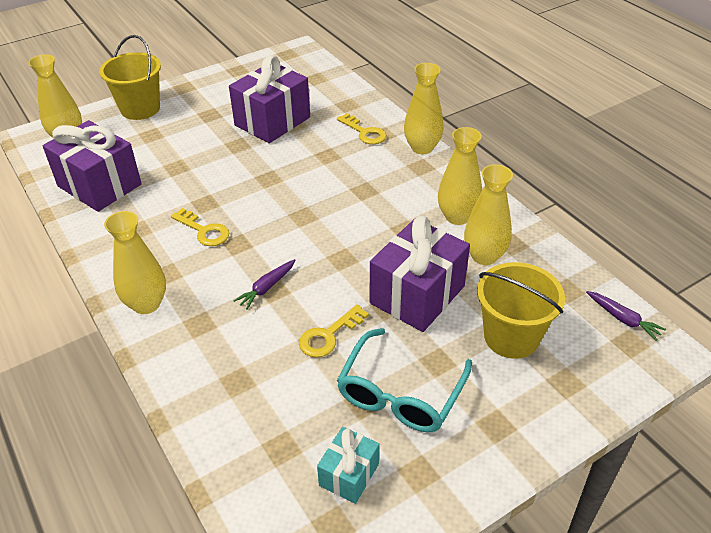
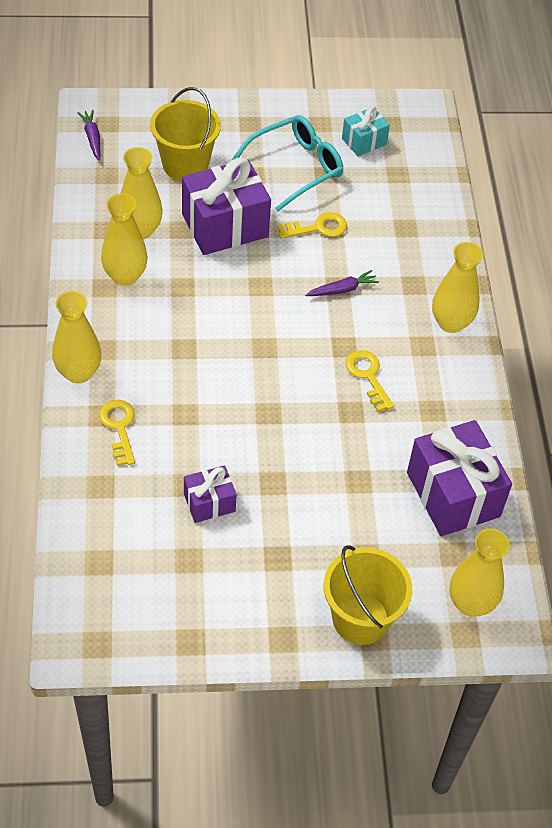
camera: 155 degrees left, 10 degrees up
purple gift [229,55,310,143] -> purple gift [184,465,237,523], size x0.53

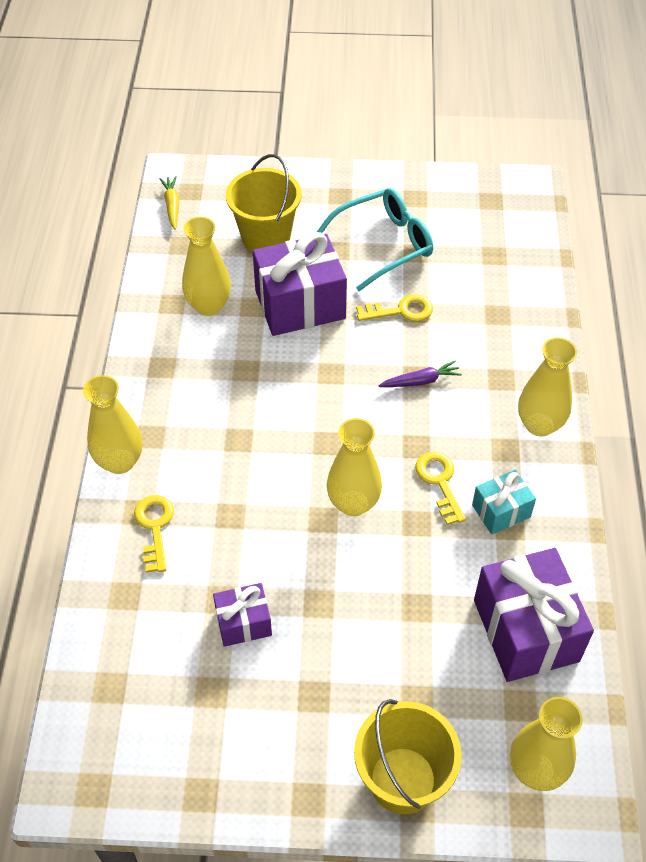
camera: 10 degrees right, 0 degrees up
purple carrot [77,110,100,161] -> yellow carrot [160,176,179,230]
yellow vase [101,193,148,286] -> yellow vase moved to [327,418,382,516]
turquoise gift [342,106,390,156] -> turquoise gift moved to [472,470,536,534]

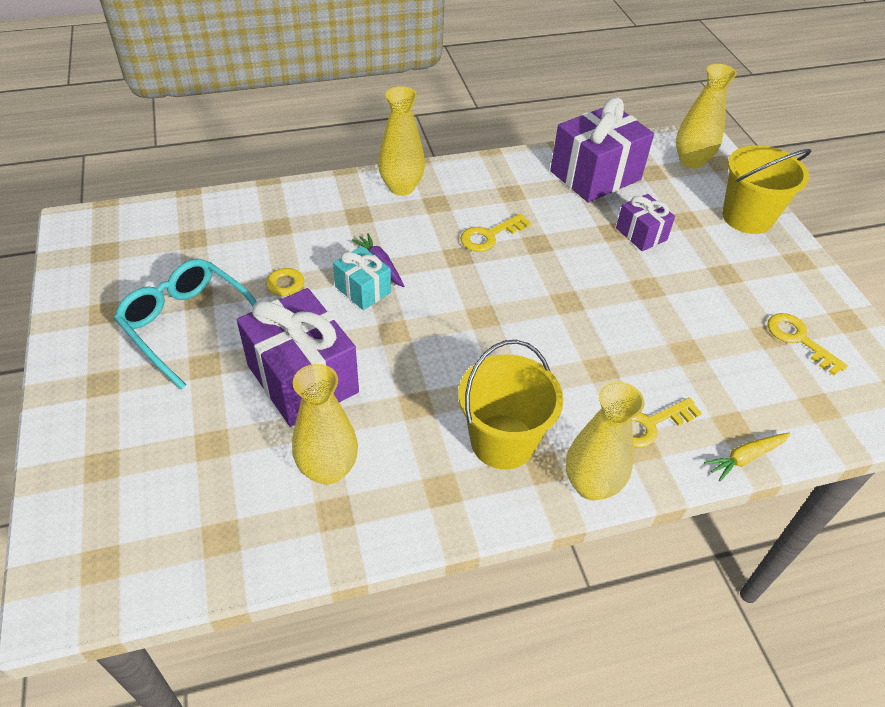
camera: 110 degrees left, 5 degrees down
yellow carrot [160,176,179,230] -> yellow carrot moved to [704,433,790,481]
purple gift [213,583,272,647] -> purple gift moved to [616,194,675,251]
yellow bucket [226,154,302,252] -> yellow bucket moved to [459,340,564,469]
yellow vase [327,418,382,516] -> none
turquoise gift [472,470,536,534] -> turquoise gift moved to [333,246,391,310]
none -> yellow key [767,313,848,375]

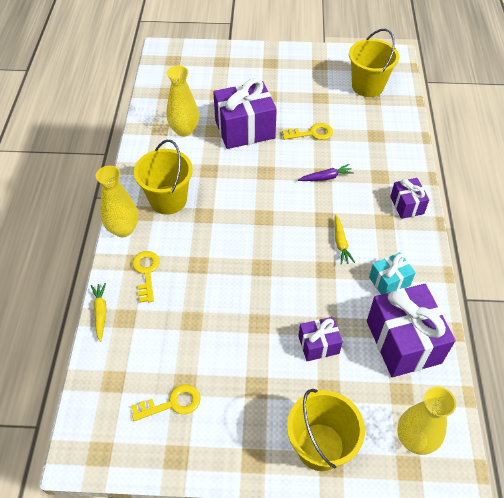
camera: 110 degrees right, 5 degrees up
turquoise glasses [114,259,257,389] -> none
turquoise gift [333,246,391,310] -> turquoise gift moved to [369,252,416,295]
yellow vase [378,86,425,196] -> purple gift [390,178,429,219]
yellow key [460,214,531,252] -> yellow carrot [335,214,355,264]
none -> yellow bucket [349,29,399,97]

